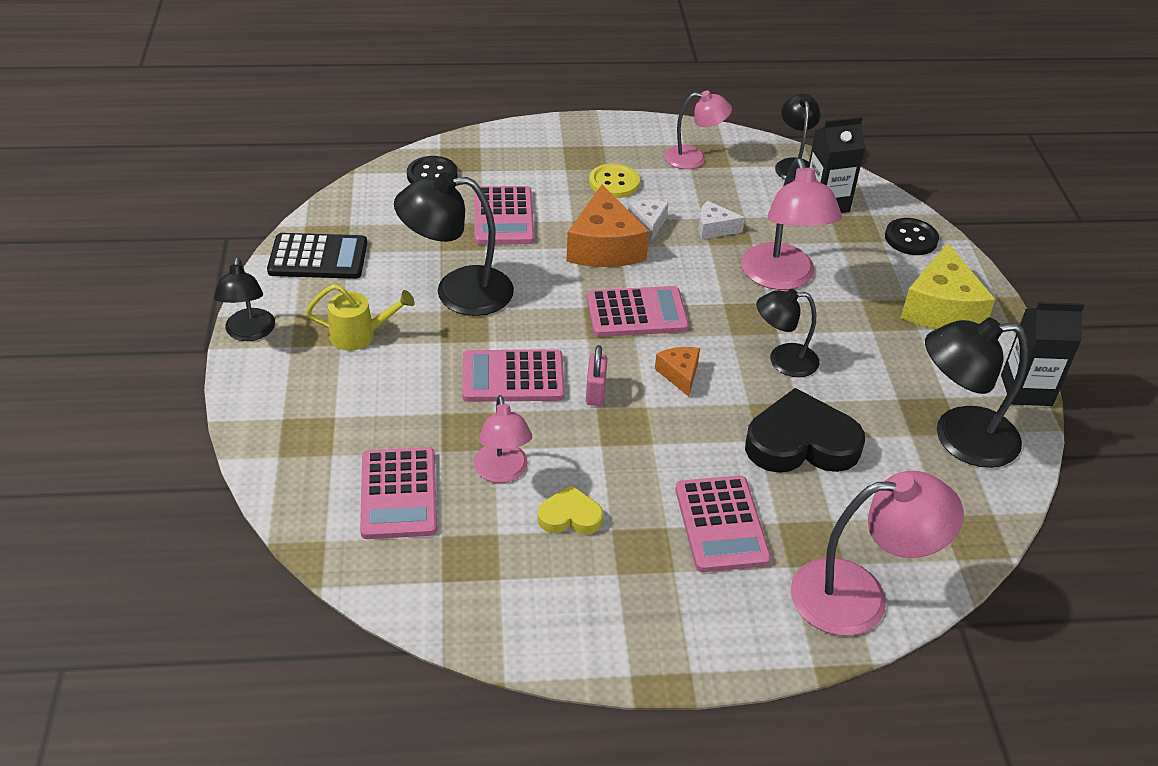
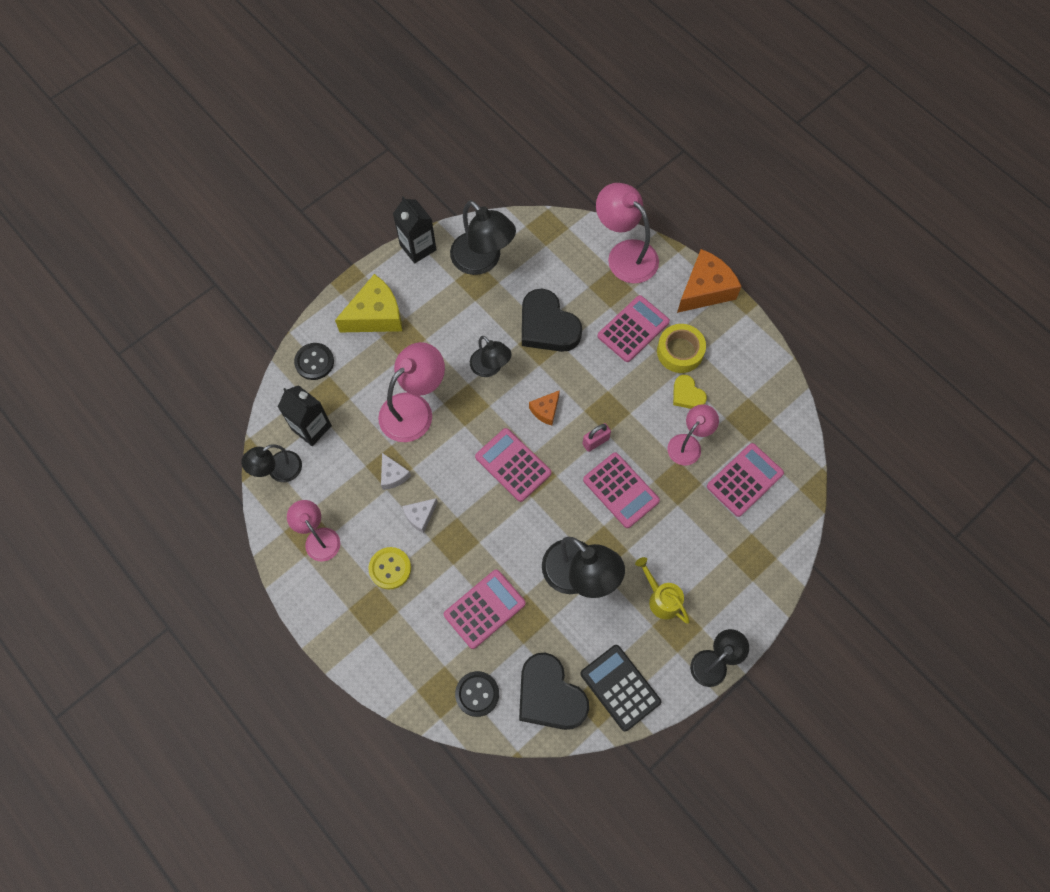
camera: 125 degrees left, 25 degrees up
orange cheese [566,185,649,267] -> orange cheese moved to [677,249,742,313]
none -> black heart [519,653,589,730]
none -> yellow tape [657,324,706,373]

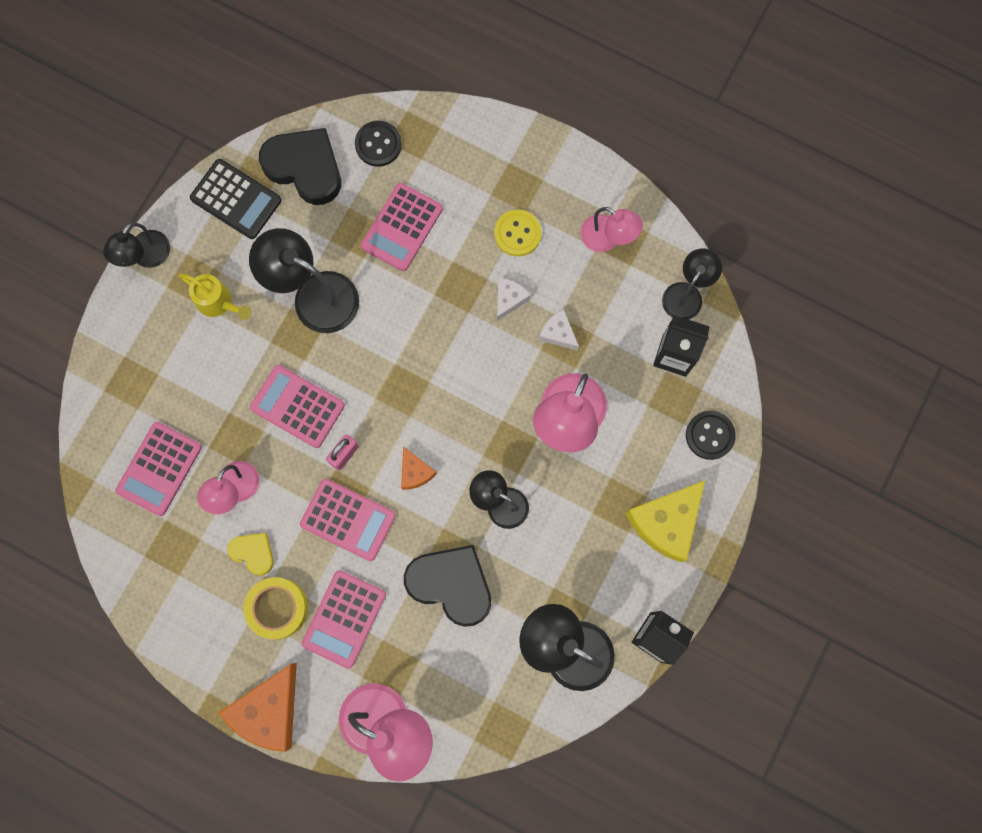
camera: 160 degrees right, 10 degrees up
pink calculator [475,428,551,502] -> pink calculator moved to [300,479,396,561]
orange cheese [529,390,560,425] -> orange cheese turned 135 degrees clockwise [401,446,437,490]

